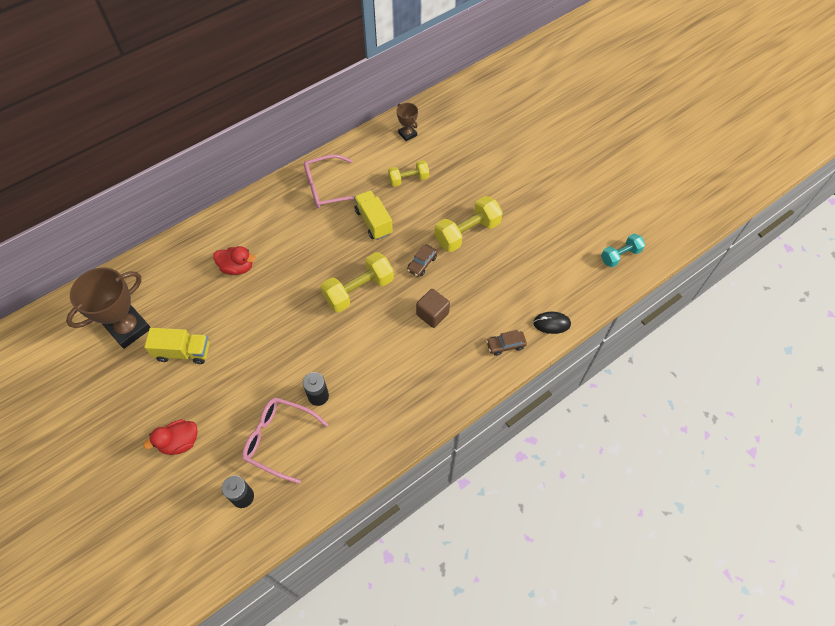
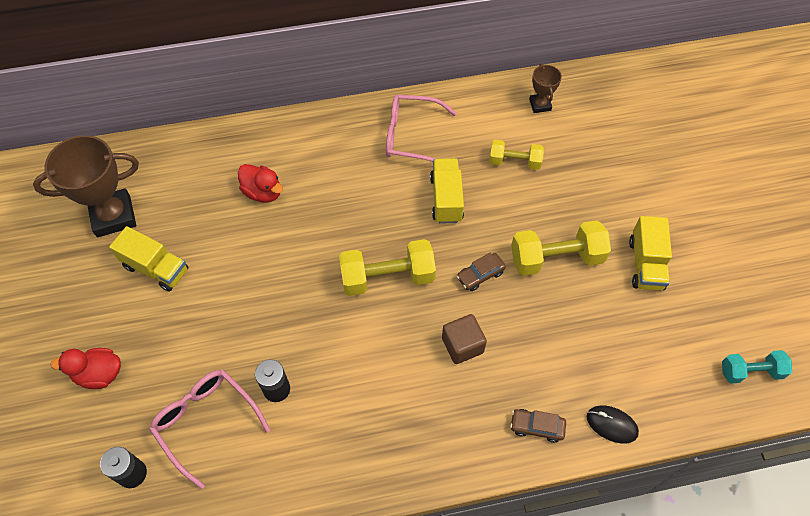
camera: 25 degrees right, 0 degrees up
none -> yellow truck [629,216,672,291]

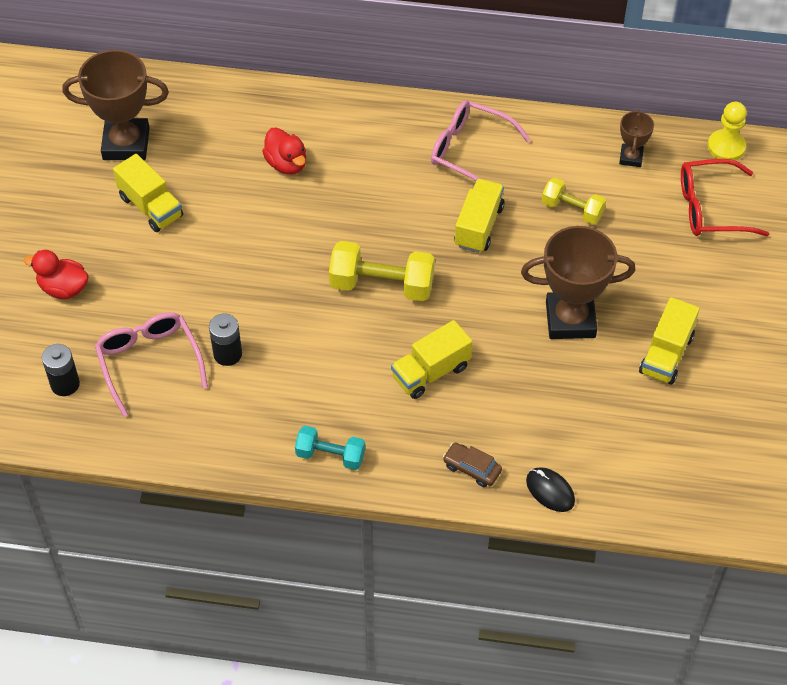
camera: 20 degrees right, 5 degrees down
brown cube [442,314,487,364] -> yellow truck [391,320,472,399]
brown car [457,253,506,291] -> none
yellow dumbbell [511,220,611,276] -> brown trophy [521,226,636,339]
turquoise dumbbell [722,350,792,384] -> turquoise dumbbell moved to [295,426,365,470]
none -> red glasses [681,159,769,236]
none -> yellow pawn [707,102,747,161]

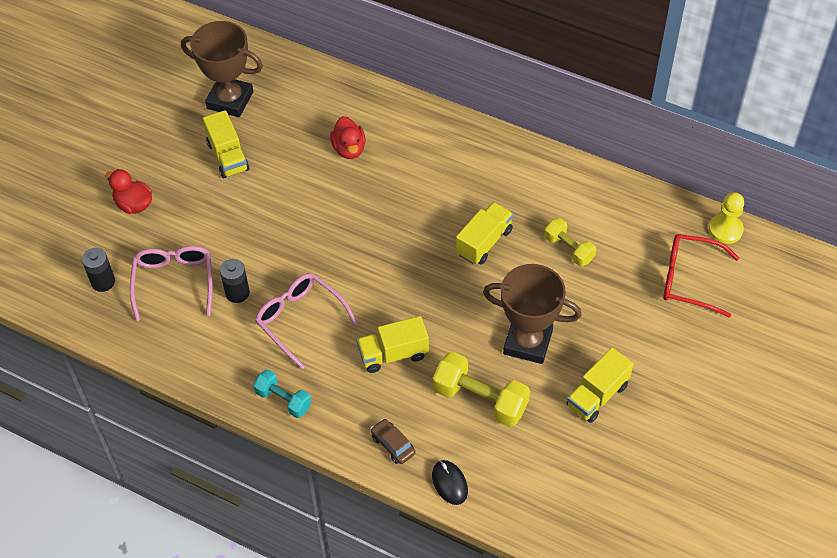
camera: 20 degrees right, 0 degrees up
yellow dumbbell [329,241,435,301] -> yellow dumbbell moved to [433,352,530,427]
pink glasses [431,100,531,181] -> pink glasses moved to [255,273,358,369]
brown trophy [619,110,654,167] -> none

